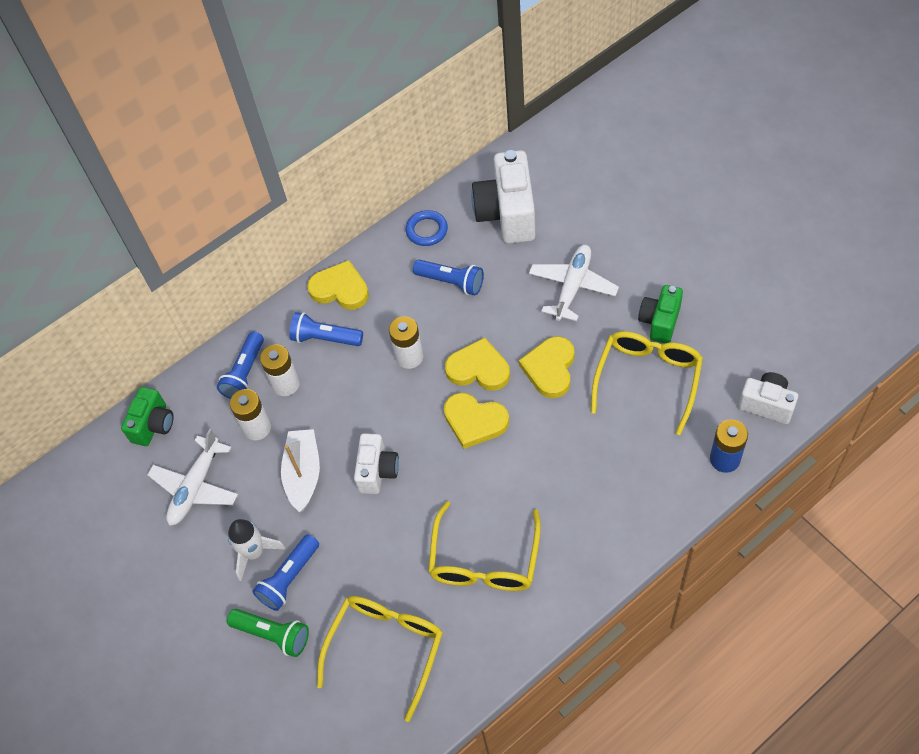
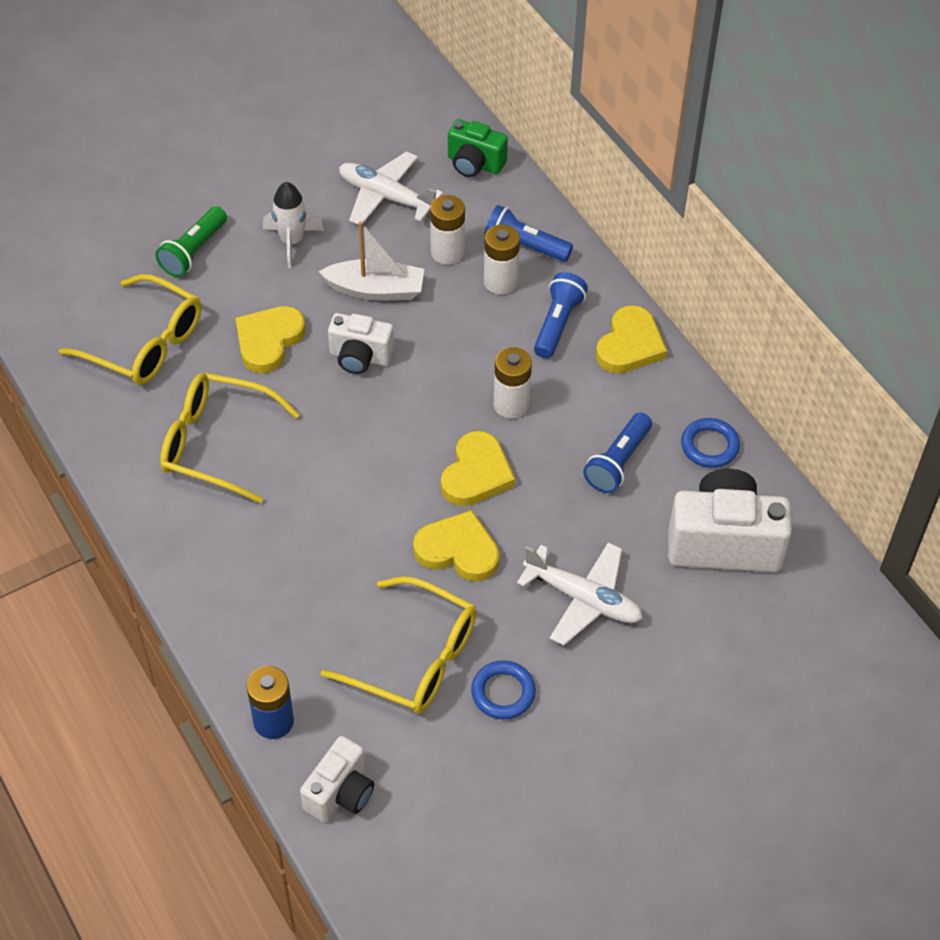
camera: 90 degrees right, 5 degrees down
blue flashlight [252,534,319,611] -> none
yellow heart [444,393,509,449] -> yellow heart moved to [235,306,306,373]
green camera [638,285,683,343] -> blue ring [471,660,536,719]

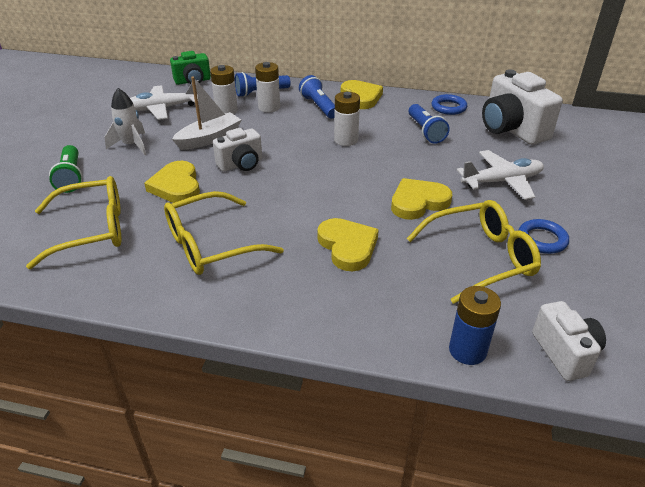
camera: 45 degrees left, 15 degrees down
yellow heart [441,431,515,506] -> yellow heart moved to [317,218,379,271]
white camera [668,469,792,572] -> white camera turned 75 degrees counterclockwise [482,70,563,145]

